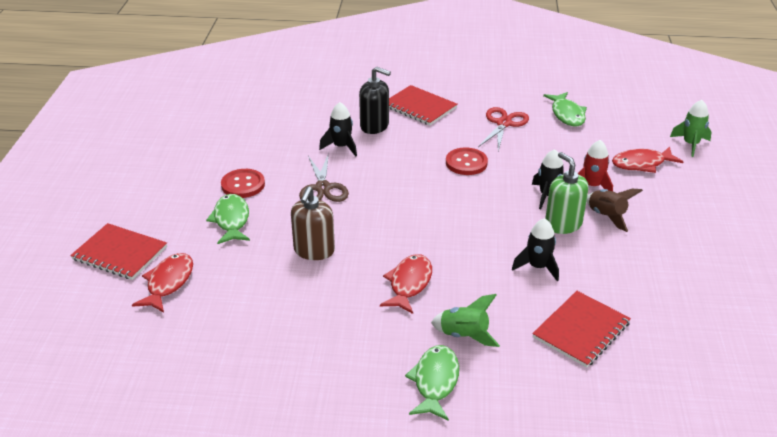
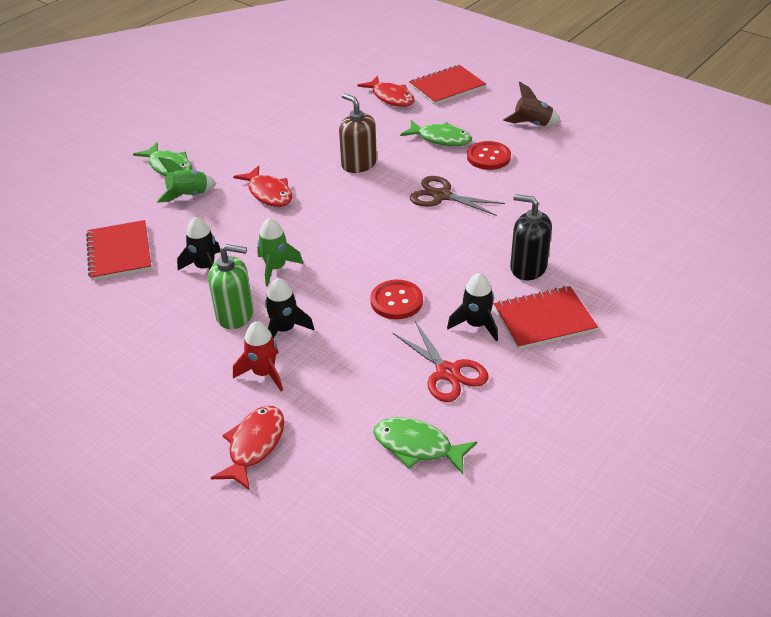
camera: 125 degrees right, 5 degrees up
black rocket [319,102,357,157] -> black rocket moved to [447,273,498,342]
black soap dispenser [359,67,391,134] -> black soap dispenser turned 60 degrees clockwise [510,194,552,280]
brown rocket [586,189,643,232] -> brown rocket moved to [503,82,561,126]
green rocket [670,100,712,157] -> green rocket moved to [257,217,303,286]

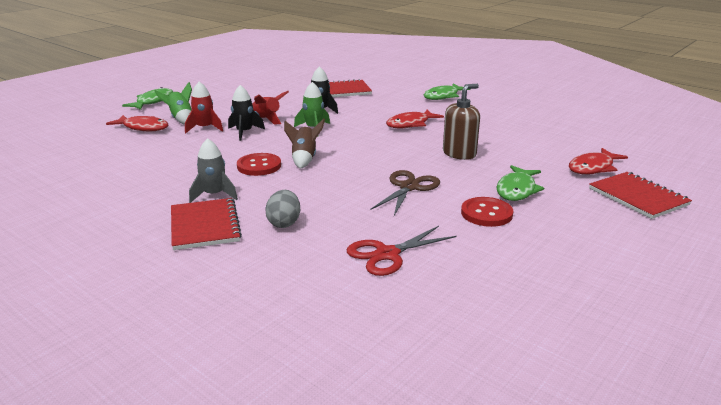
camera: 90 degrees right, 15 degrees down
green rocket [156,157,217,203] -> green rocket moved to [154,82,192,125]
green soap dispenser [208,244,253,329] -> red rocket [252,91,289,124]
green fish [373,417,477,474] -> green fish moved to [122,87,173,110]
red scissors [393,321,489,402] -> red scissors moved to [347,226,457,276]
black rocket [447,273,498,342] -> grey rocket [189,138,238,203]
brown rocket [503,82,561,126] -> brown rocket moved to [284,118,325,169]
black soap dispenser [510,194,552,280] -> grey egg [265,190,300,228]

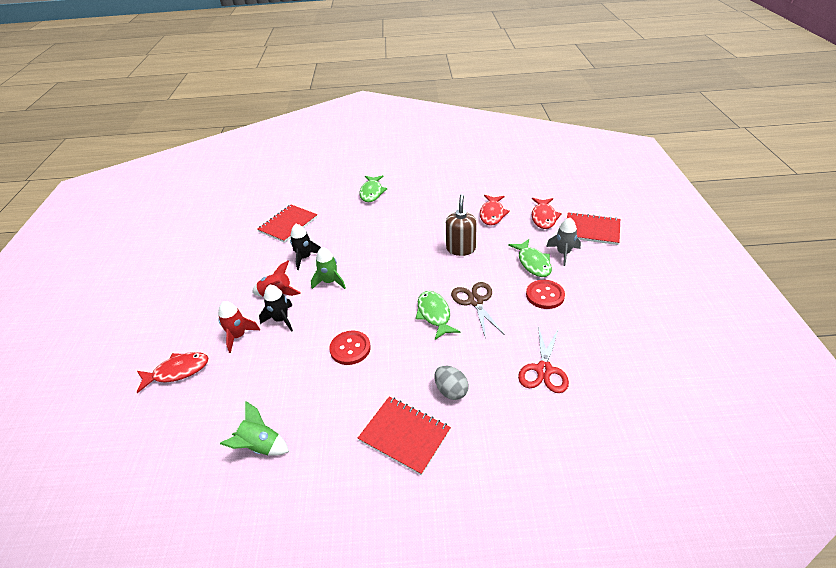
camera: 40 degrees left, 15 degrees up
green fish [122,87,173,110] -> green fish moved to [416,291,460,340]
green rocket [154,82,192,125] -> green rocket moved to [220,401,289,456]
grey rocket [189,138,238,203] -> grey rocket moved to [546,218,581,266]
brown rocket [284,118,325,169] -> none
red fish [386,109,444,129] -> red fish moved to [480,195,510,226]

